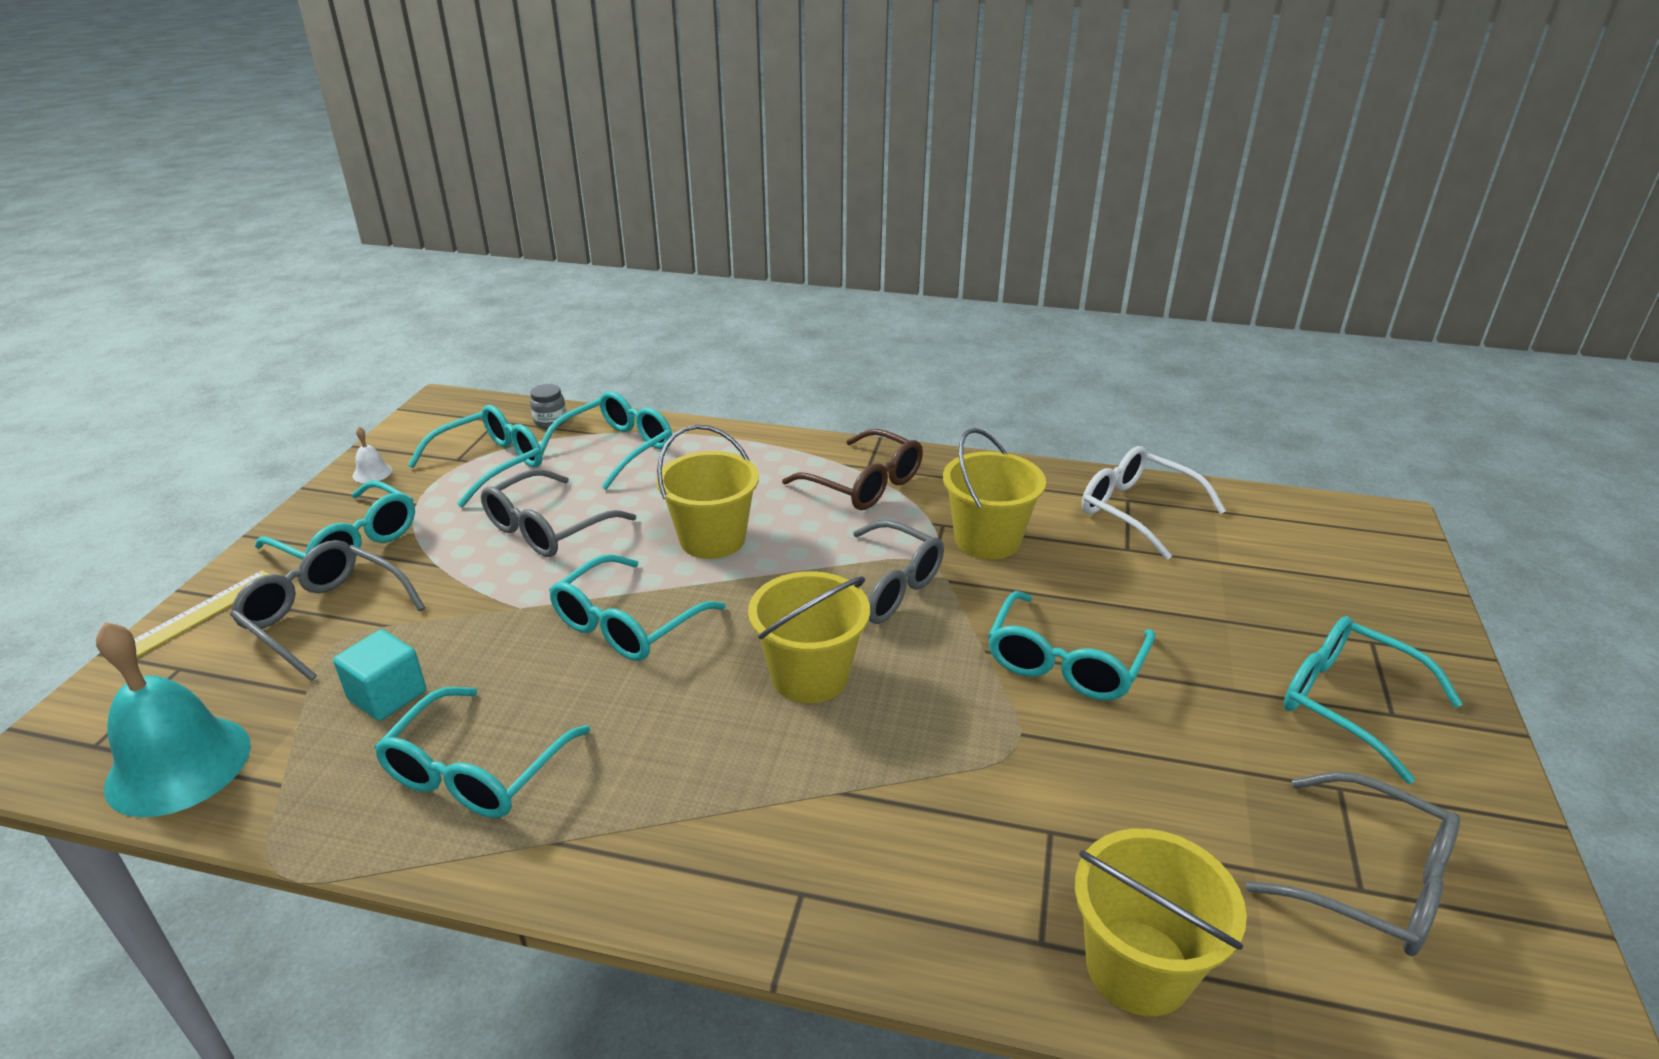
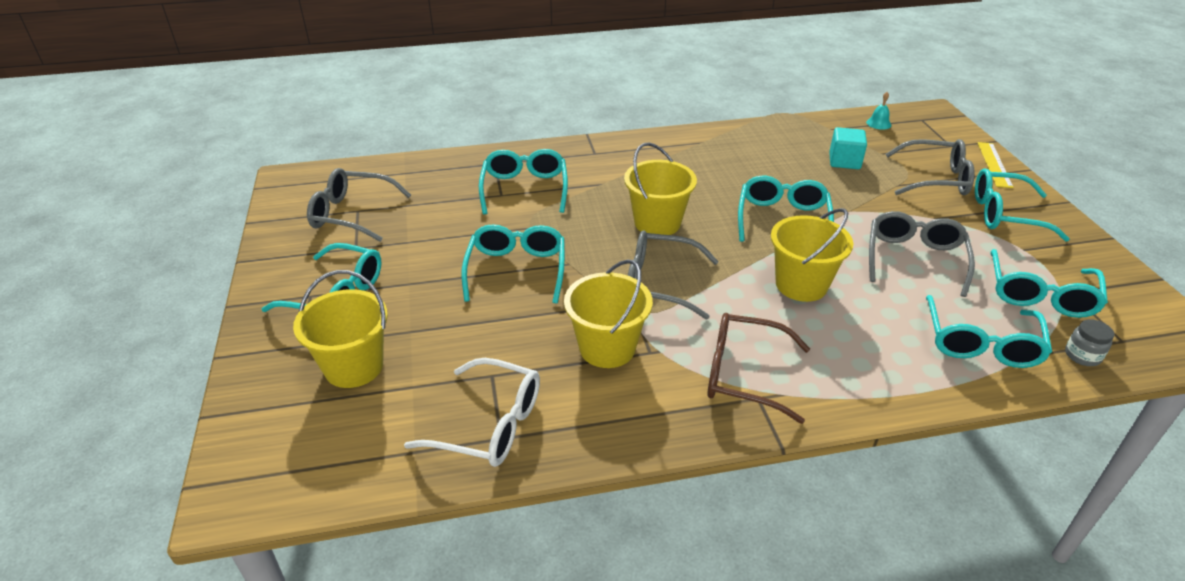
camera: 155 degrees right, 5 degrees up
turquoise bell [96,622,251,817] -> turquoise bell [866,92,891,130], size x0.41
white bell [353,427,392,483] -> none
turquoise glasses [374,687,591,818] -> turquoise glasses moved to [479,149,568,214]
yellow bucket [1075,829,1247,1016] -> yellow bucket moved to [293,270,388,388]

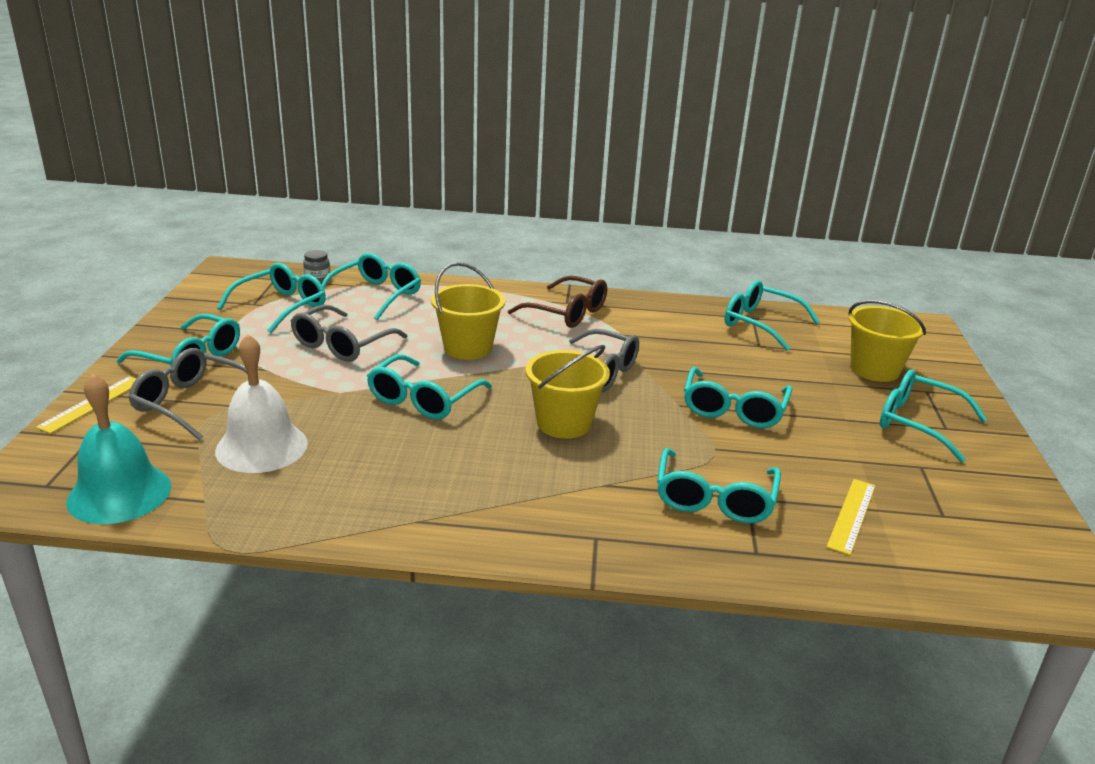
camera: 165 degrees left, 10 degrees down
grey glasses [307,168,411,242] -> none
white glasses [404,358,540,467] -> turquoise glasses [725,280,820,351]
yellow bucket [564,259,653,368] -> none
turquoise cube [829,127,867,169] -> white bell [215,334,308,473]
turquoise bell [866,92,891,130] -> turquoise bell [67,374,171,524], size x2.43
none -> yellow ruler [827,479,875,555]

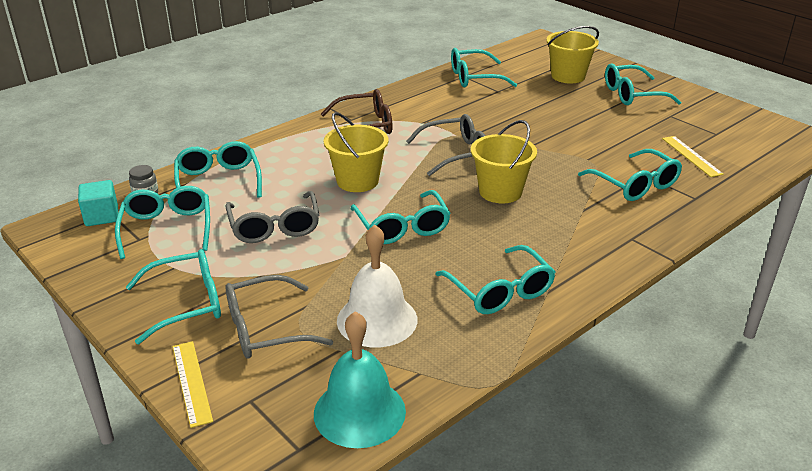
camera: 45 degrees left, 5 degrees up
turquoise glasses [684,367,792,428] -> turquoise glasses moved to [435,245,555,314]
none -> turquoise cube [78,180,118,226]

